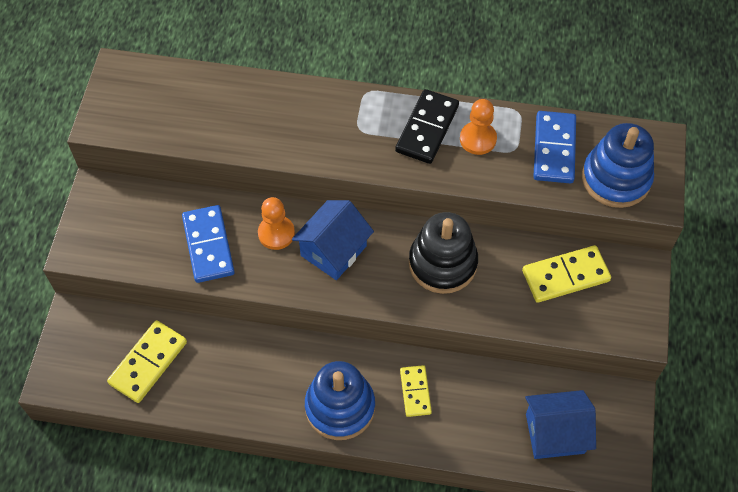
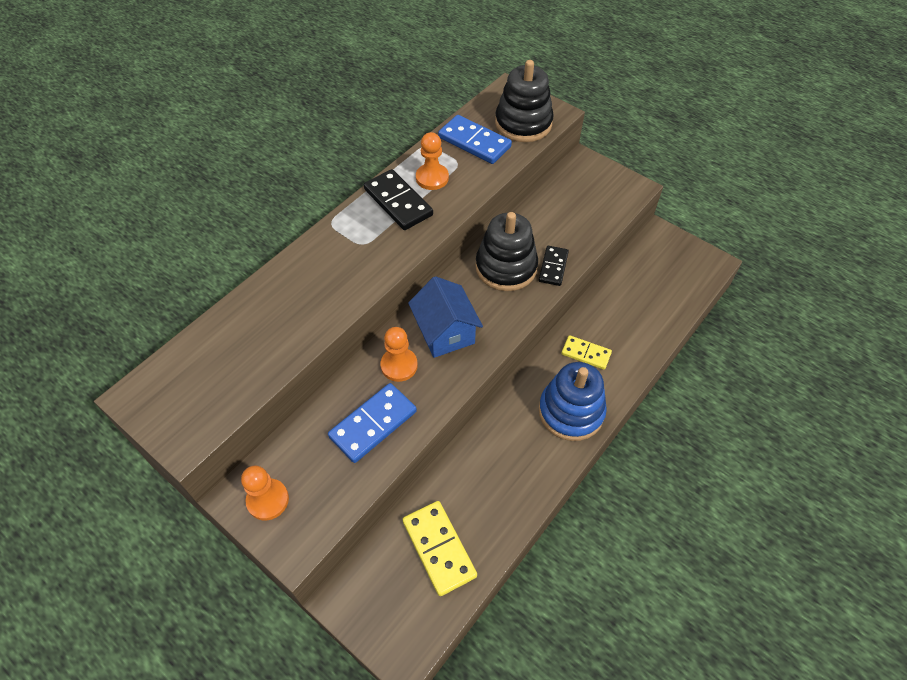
camera: 60 degrees left, 5 degrees down
blue domino [182,205,235,283] -> blue domino turned 60 degrees counterclockwise [328,383,417,463]
yellow domino [522,245,611,303] -> none
blue house [525,390,596,459] -> none
blue stacking toy [582,123,654,208] -> black stacking toy [495,60,554,142]
none -> orange pawn [241,465,289,521]
none -> black domino [539,246,569,286]

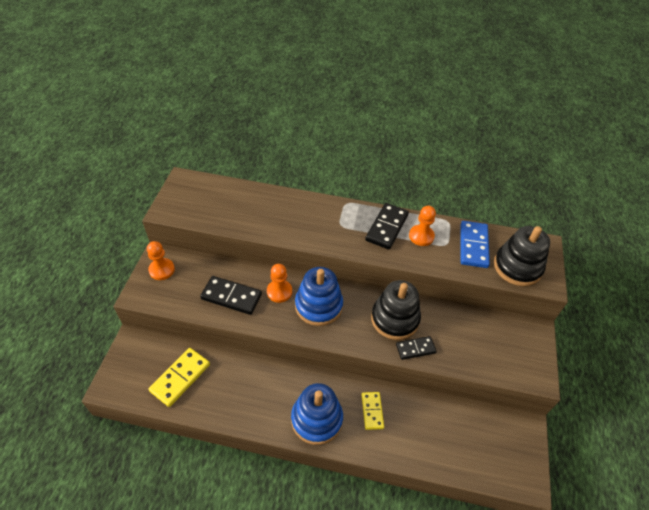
camera: 60 degrees right, 5 degrees down
blue domino [328,383,417,463] -> black domino [200,276,262,315]
blue house [408,276,483,358] -> blue stacking toy [295,267,343,326]

